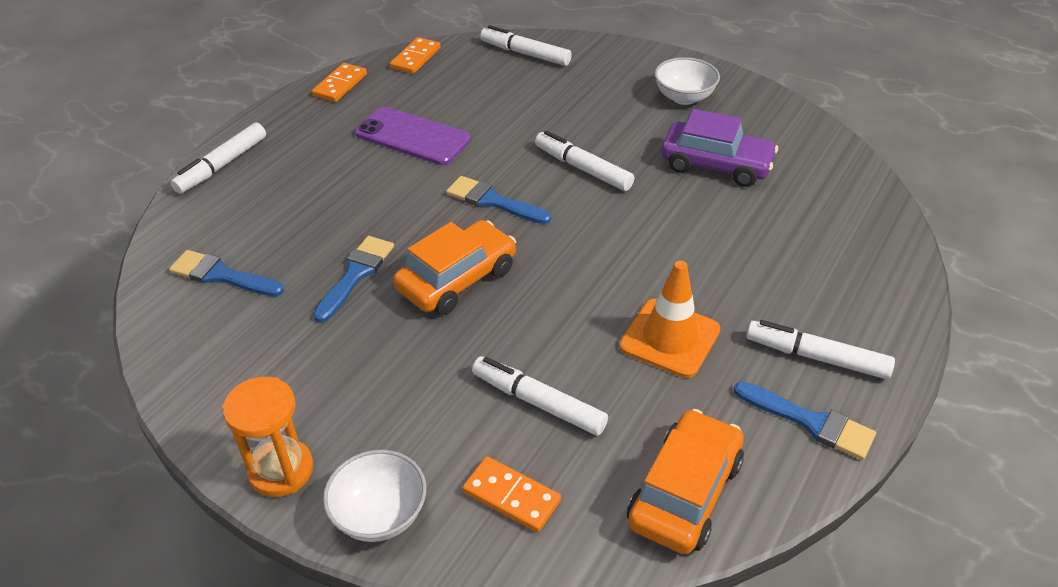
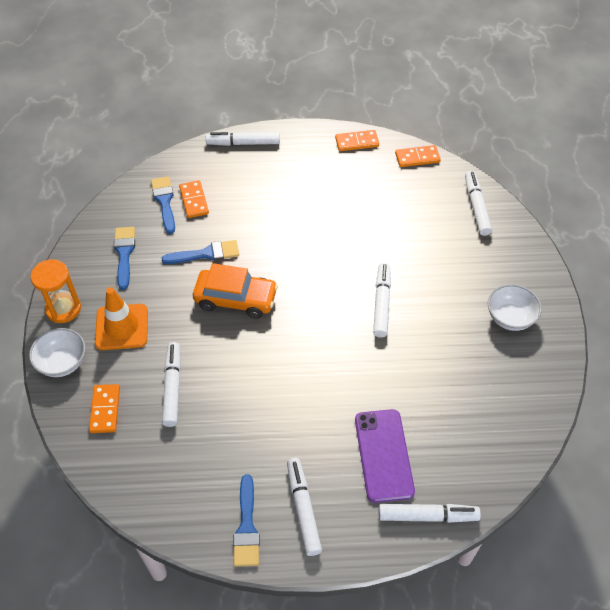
camera: 55 degrees right, 10 degrees up
purple phone [355,106,471,165] -> purple phone moved to [355,409,415,503]
blue brush [446,176,551,224] -> blue brush moved to [114,227,135,290]
orange traffic cone [619,261,721,378] -> orange traffic cone moved to [95,287,148,350]
orange car [627,409,744,554] -> none
purple car [661,109,778,187] -> none
none -> orange domino [179,180,209,218]
none -> white marker [379,504,481,523]

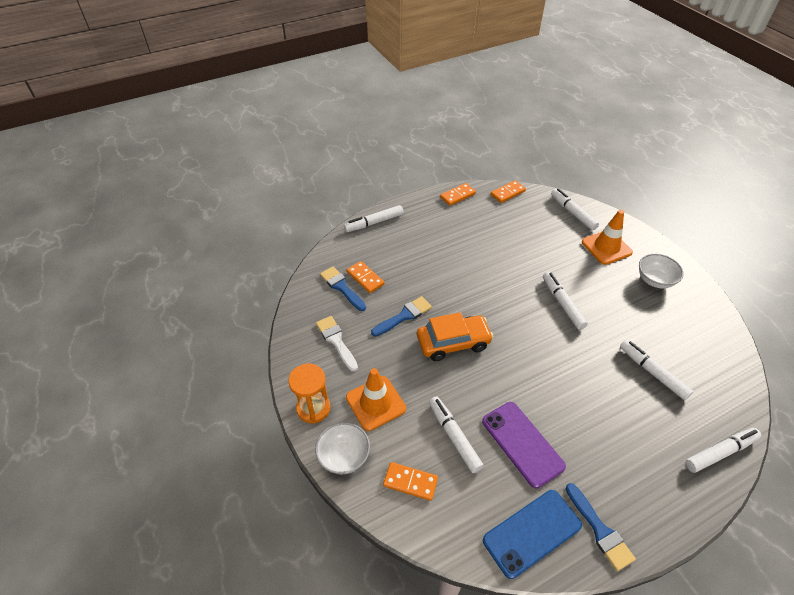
camera: 25 degrees left, 5 degrees down
orange domino [89,384,120,433] -> orange domino turned 45 degrees counterclockwise [383,462,438,501]
blue brush [114,227,135,290] -> white brush [316,316,358,372]
white marker [287,458,322,556] -> white marker moved to [620,340,693,400]
purple phone [355,409,415,503] -> purple phone moved to [482,402,566,488]
none -> blue phone [483,490,582,579]
none -> orange traffic cone [582,210,633,265]

